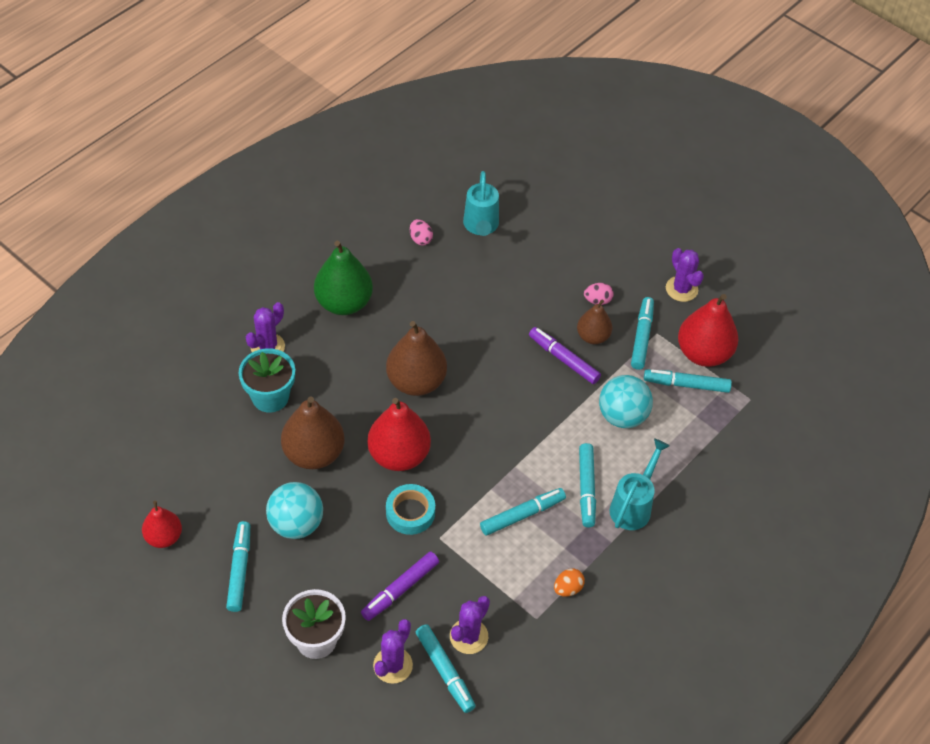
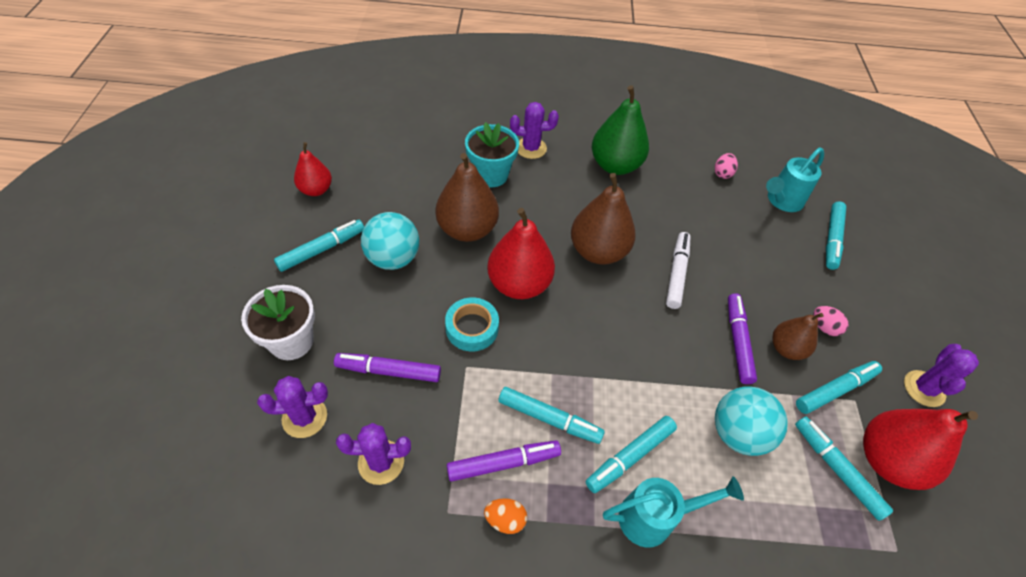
camera: 50 degrees right, 0 degrees up
turquoise marker [416,624,476,713] -> turquoise marker moved to [826,201,846,270]
none -> purple marker [447,440,561,482]
none -> white marker [666,232,691,309]

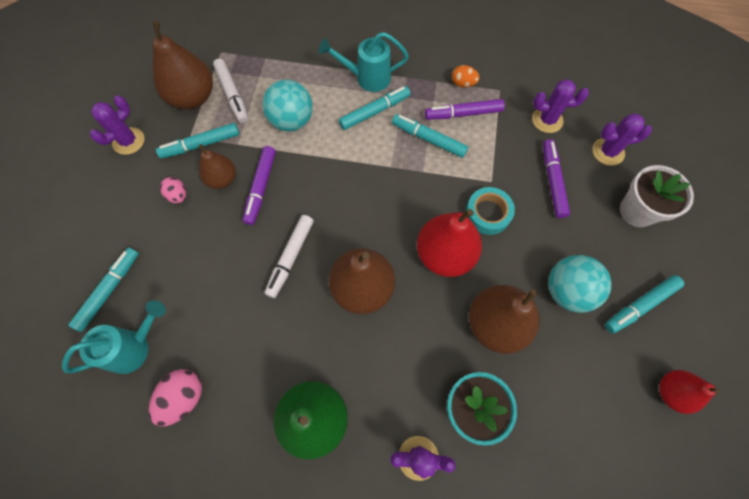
camera: 170 degrees left, 15 degrees up
purple marker [334,353,441,382] -> purple marker turned 105 degrees counterclockwise [543,139,570,218]
pink egg [715,153,738,179] -> pink egg [149,369,202,427], size x1.57
turquoise marker [795,416,893,521] -> white marker [213,59,249,123]
red pear [863,409,978,490] -> brown pear [153,21,213,109]

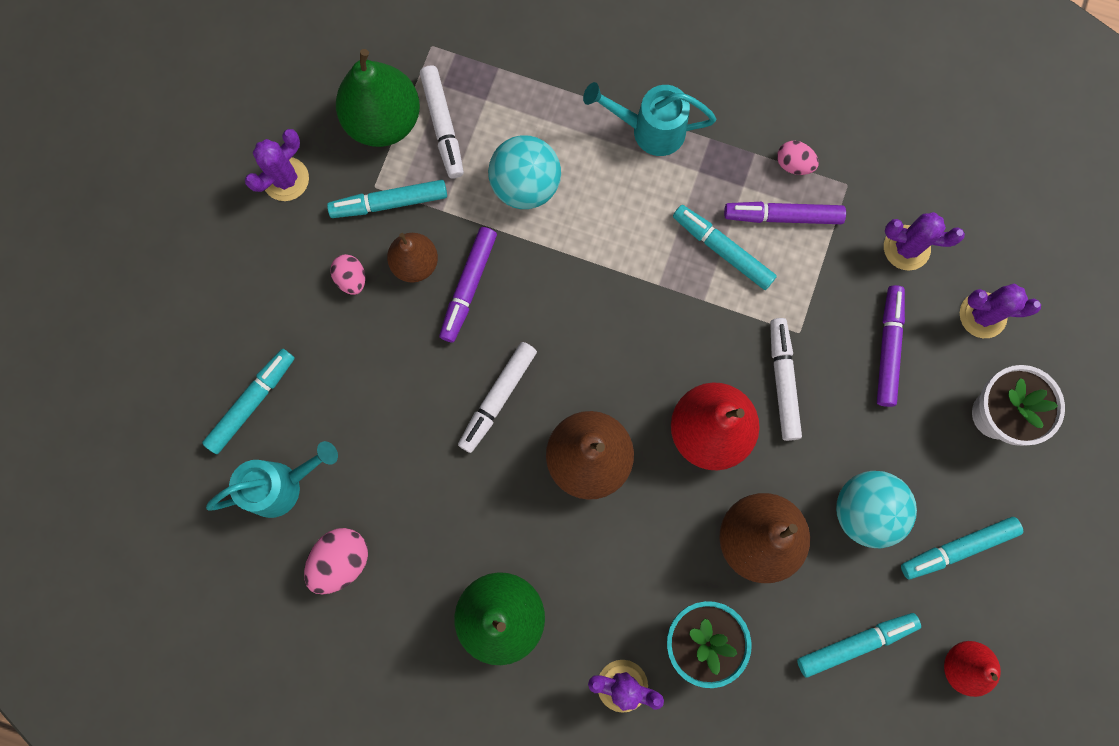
camera: 10 degrees right, 10 degrees up
brown pear [153,21,213,109] -> green pear [336,49,420,147]
turquoise marker [339,86,411,130] -> turquoise marker moved to [797,613,921,678]
orange egg [452,65,479,87] -> pink egg [777,141,819,175]
turquoise tape [465,187,515,235] -> white marker [770,318,802,441]

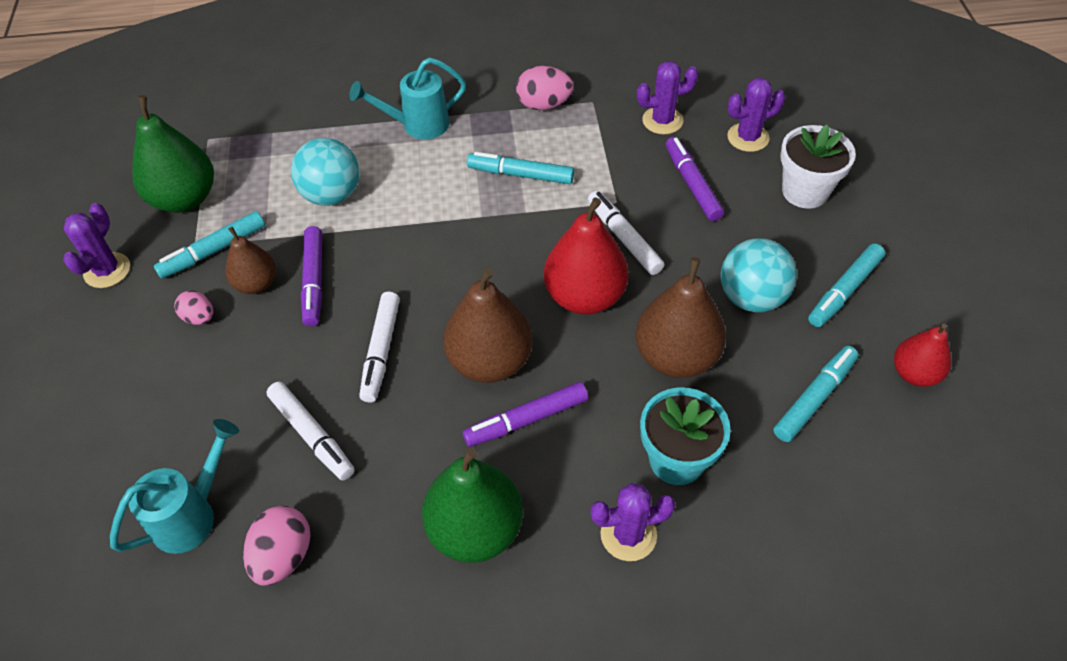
camera: 25 degrees left, 25 degrees down
turquoise marker [202,349,295,454] -> none
white marker [420,65,464,178] -> white marker moved to [266,382,355,480]
purple marker [724,202,846,224] -> purple marker moved to [463,382,588,447]
pink egg [777,141,819,175] -> pink egg [516,66,574,110], size x1.57

